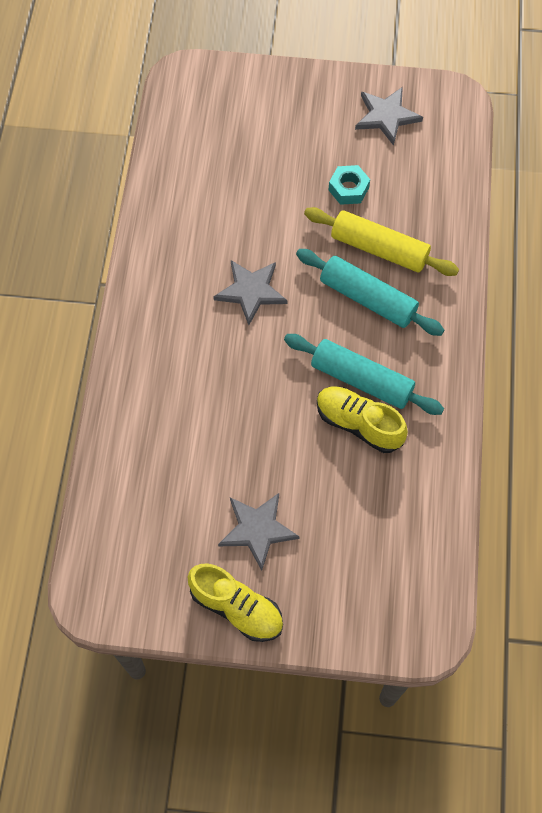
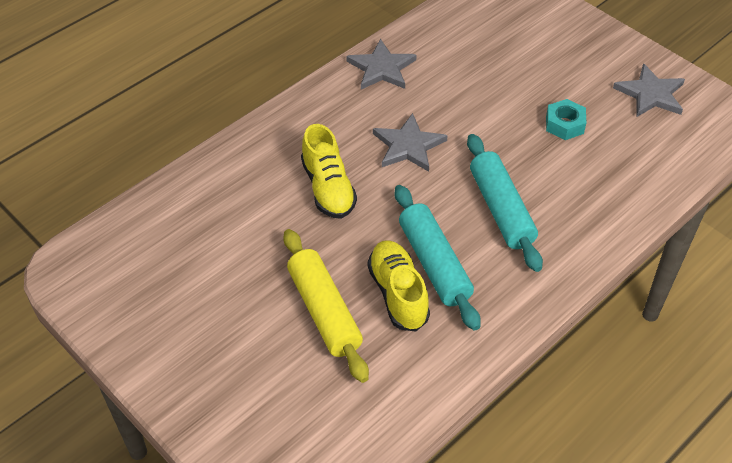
camera: 40 degrees right, 15 degrees down
yellow shoe [188,564,283,642] -> yellow shoe moved to [301,124,357,219]
grey star [218,493,300,571] -> grey star moved to [346,39,417,89]
yellow rolling pin [304,207,459,276] -> yellow rolling pin moved to [283,229,369,383]

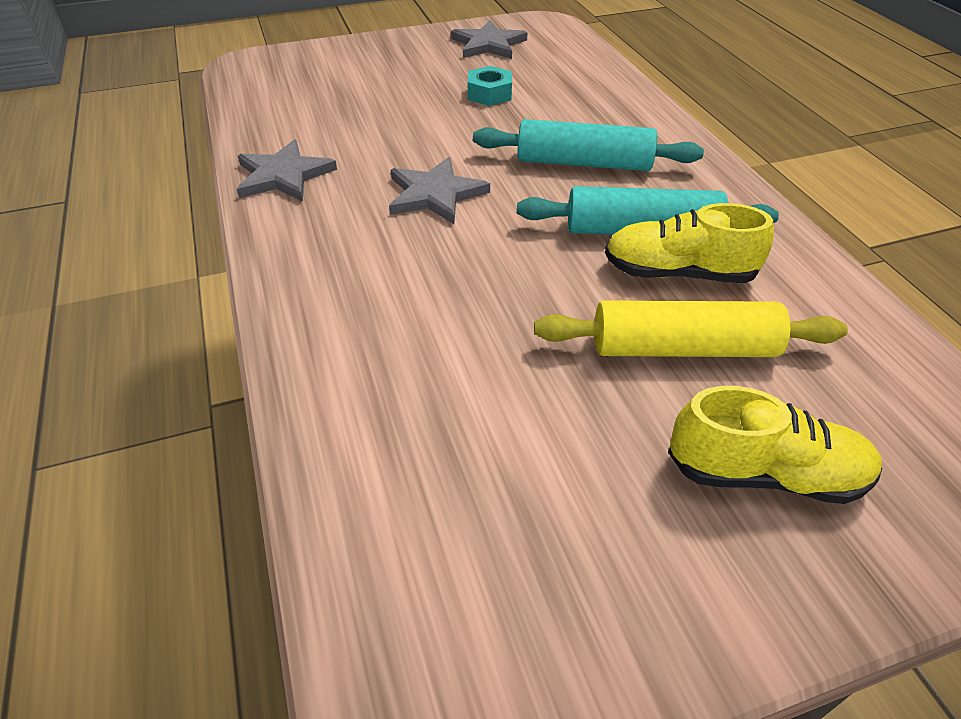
camera: 65 degrees left, 5 degrees down
yellow shoe [301,124,357,219] -> yellow shoe moved to [668,386,882,504]

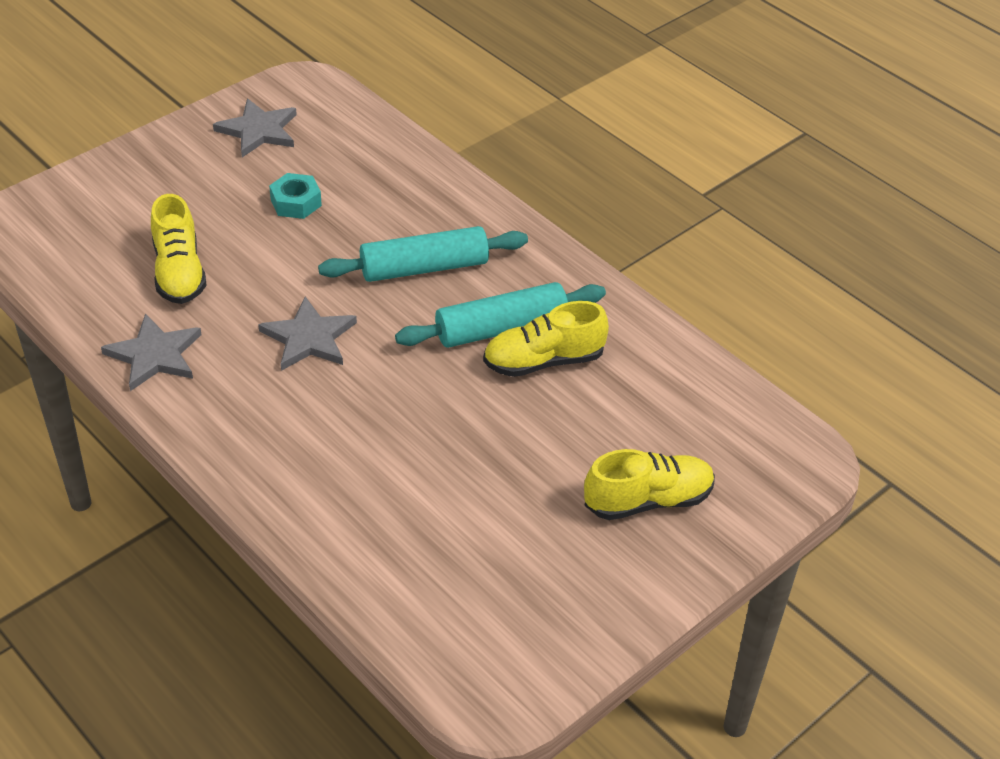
camera: 25 degrees left, 0 degrees up
yellow rolling pin [534,300,848,357] -> none
none -> yellow shoe [151,194,207,304]

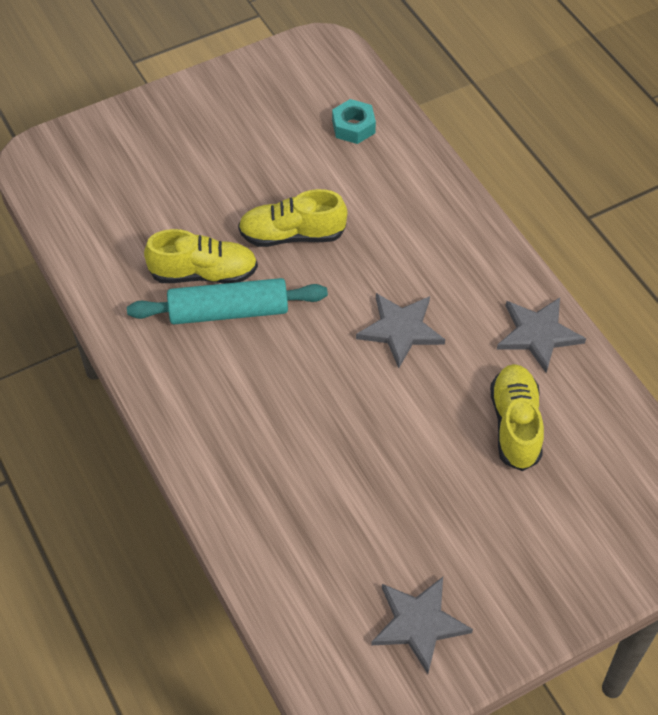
camera: 165 degrees left, 10 degrees up
turquoise nut [269,173,322,219] -> turquoise nut moved to [332,99,376,144]
turquoise rolling pin [318,226,528,282] -> none
yellow shoe [584,449,715,520] -> yellow shoe moved to [238,189,347,247]

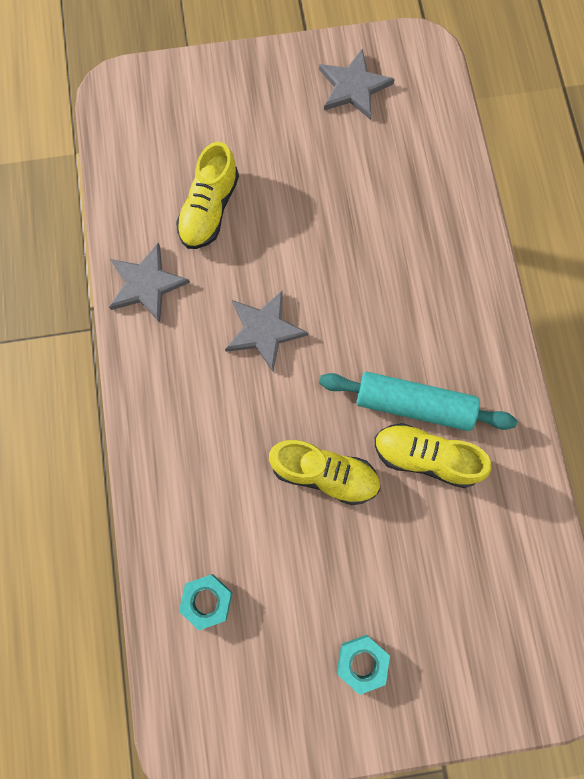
camera: 160 degrees left, 20 degrees up
none -> turquoise nut [337,635,390,695]

